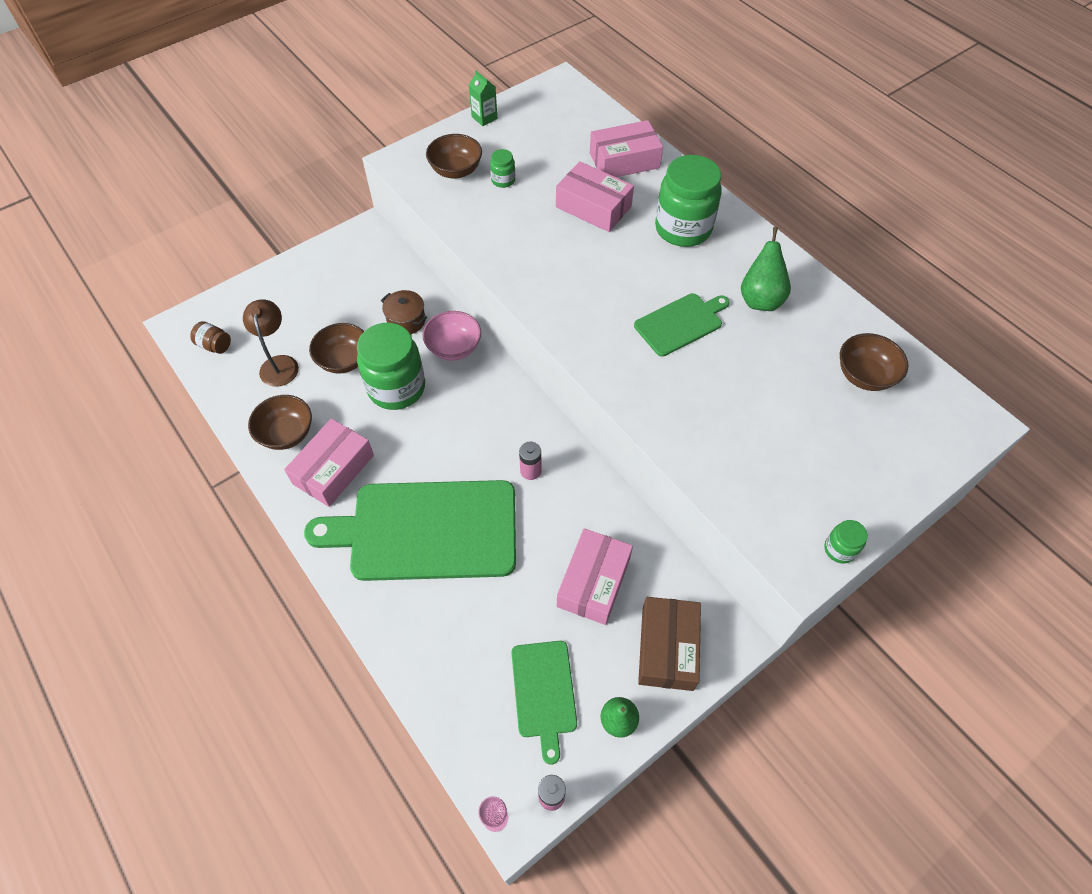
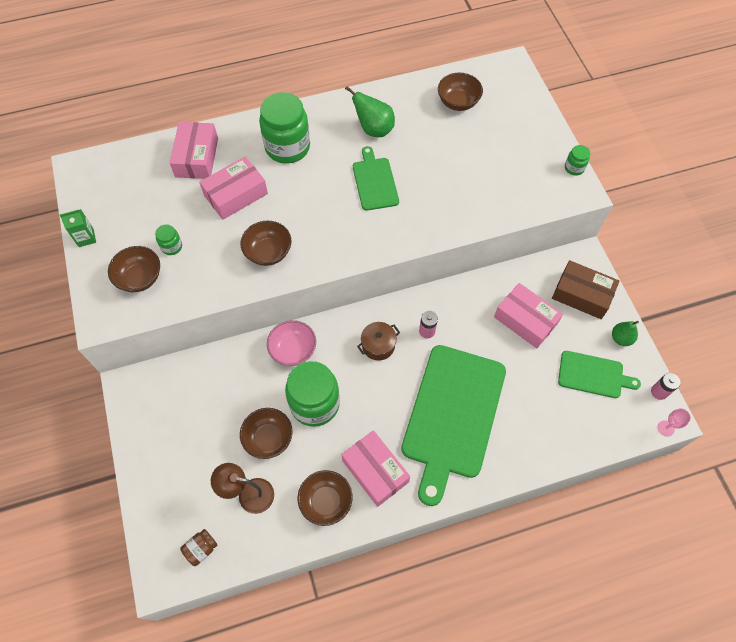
camera: 70 degrees left, 5 degrees up
brown pot [381,290,427,334] -> brown pot moved to [357,322,400,361]
none -> brown bowl [240,221,292,266]

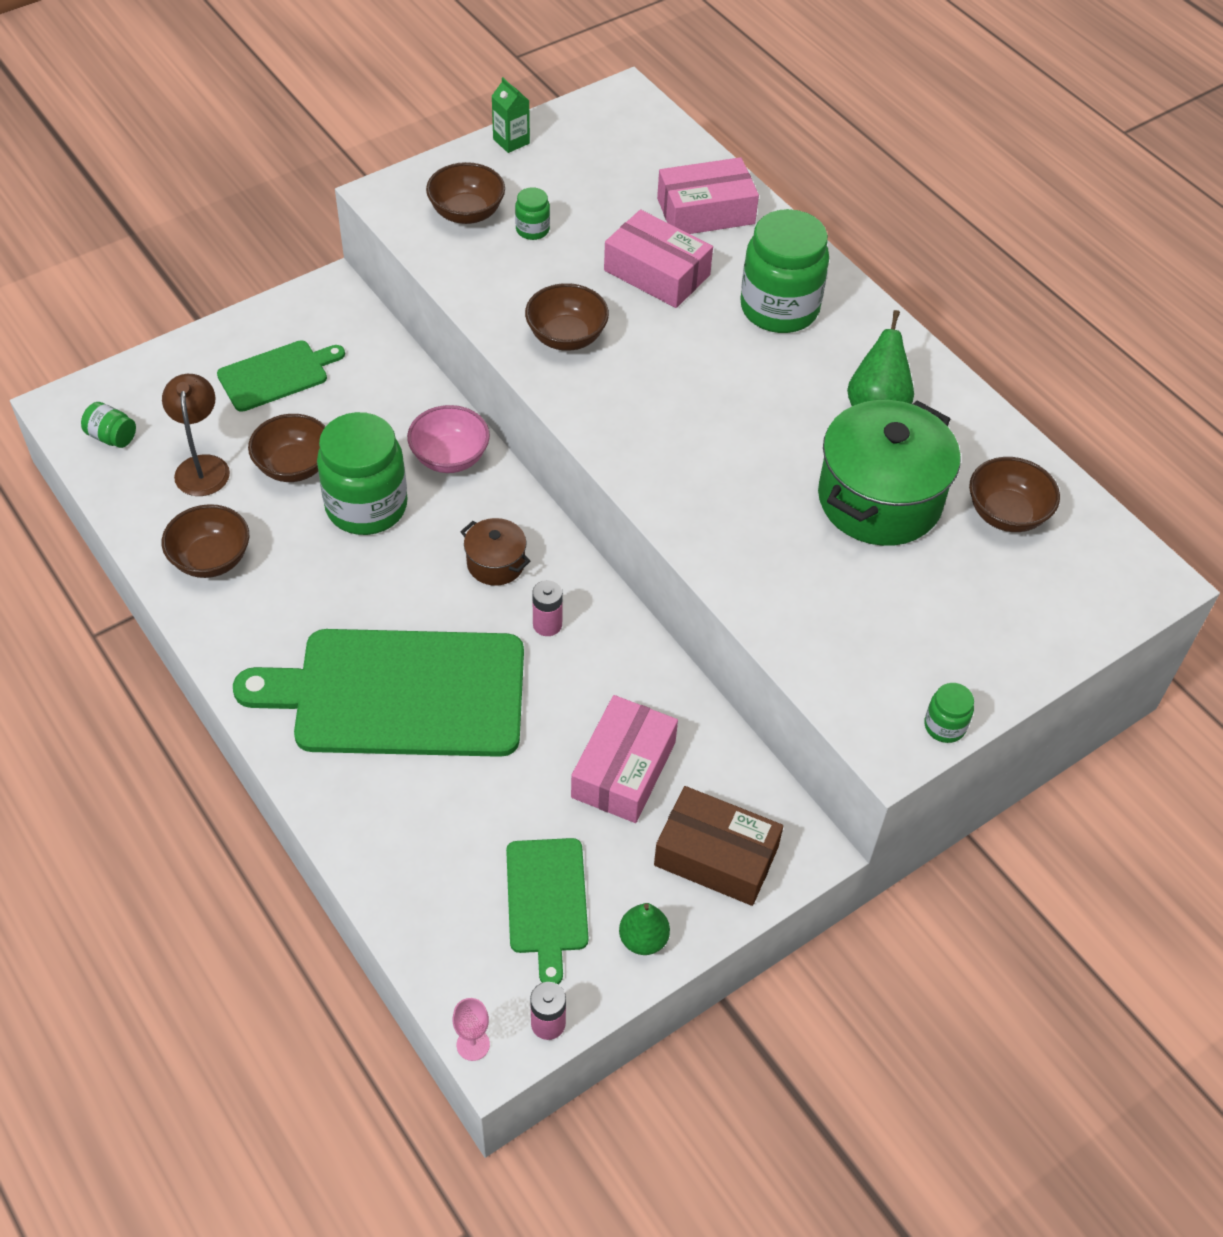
camera: 70 degrees right, 10 degrees down
brown jar [180,529,217,566] -> green jar [81,402,136,448]
pink box [341,430,410,507] -> none
green cutting board [353,146,399,211] -> green cutting board moved to [217,340,345,412]
brown box [552,260,619,319] -> brown box turned 75 degrees counterclockwise [654,786,783,906]
none -> green pot [818,400,961,546]

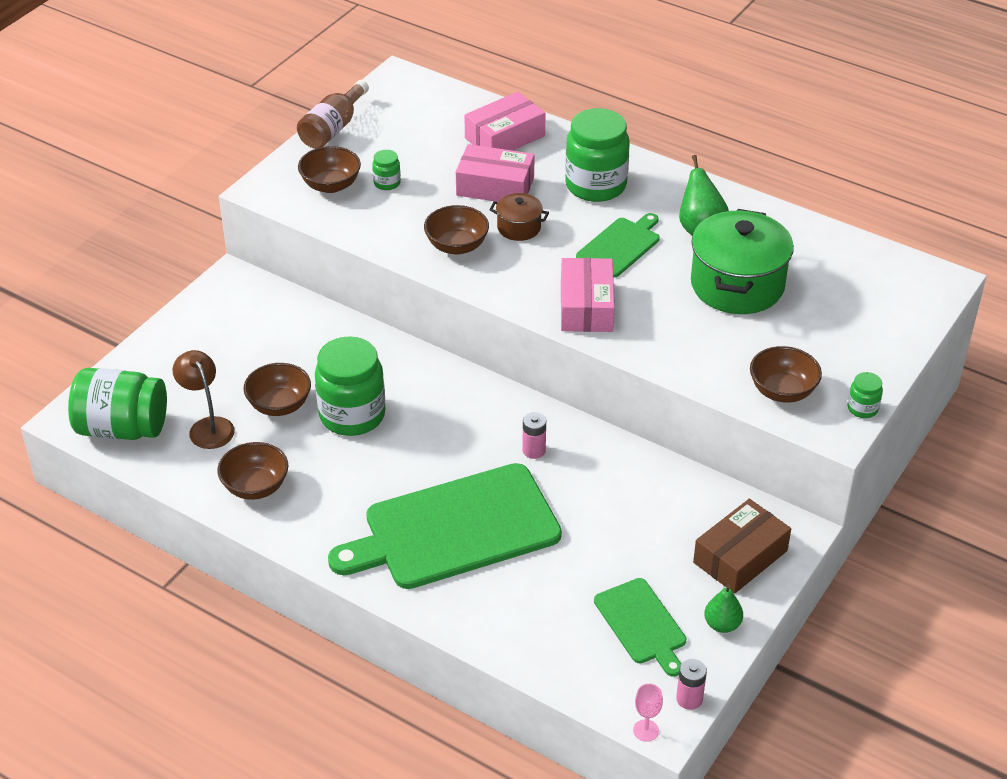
camera: 20 degrees left, 10 degrees down
green jar [81,402,136,448] -> green jar [68,368,167,440], size x2.27
green cutting board [217,340,345,412] -> green cutting board moved to [576,213,660,277]
pink bowl [407,405,490,473] -> none
brown pot [460,518,530,586] -> brown pot moved to [490,193,549,241]
green carton [492,77,530,153] -> brown bottle [297,80,369,149]
pink box [571,695,678,823] -> pink box moved to [561,258,615,332]
brown box [654,786,783,906] -> brown box turned 45 degrees counterclockwise [693,499,791,593]
brown bowl [969,457,1060,532] -> brown bowl moved to [750,346,822,403]

